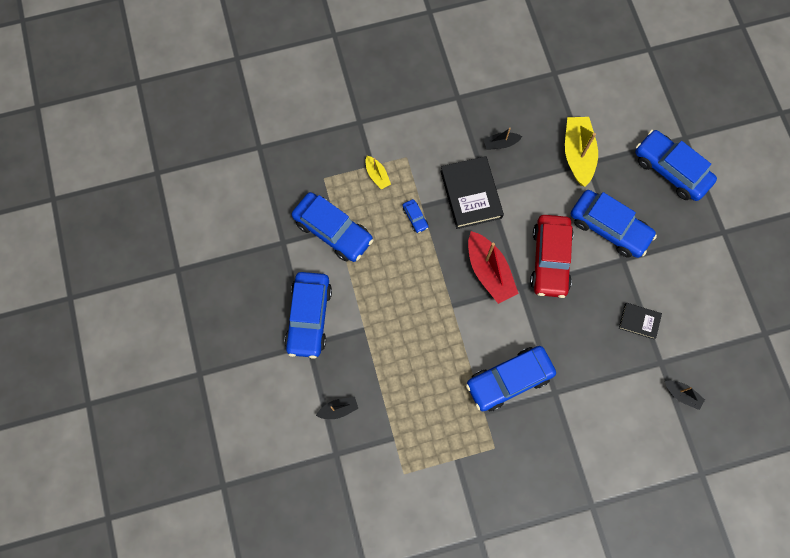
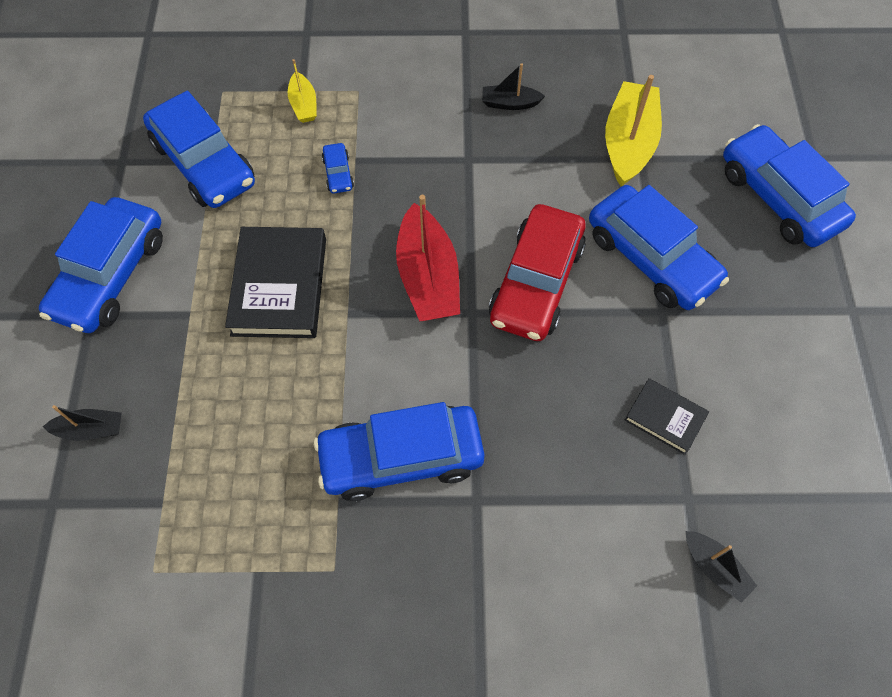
camera: 15 degrees right, 10 degrees down
black book [440,156,504,229] -> black book moved to [225,227,326,338]

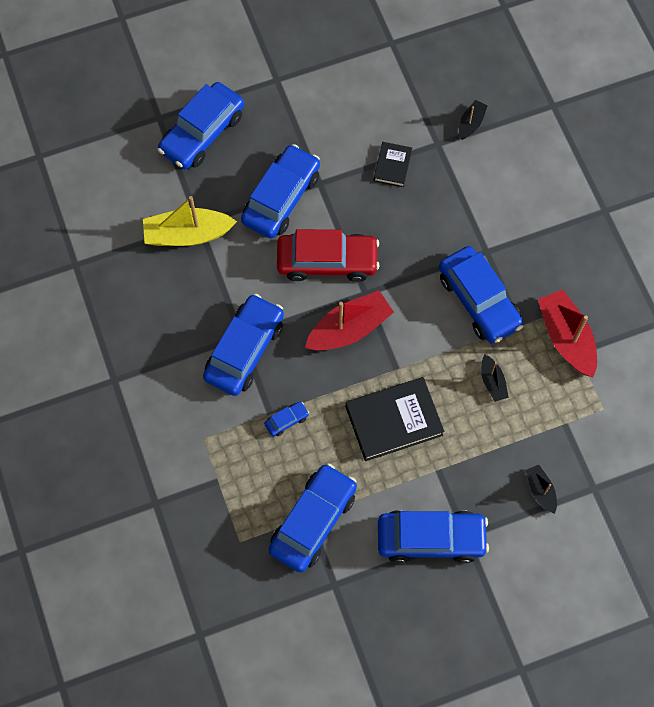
camera: 110 degrees left, 5 degrees up
yellow boat [288,59,317,123] -> none
black boat [482,63,545,110] -> black boat moved to [481,355,509,402]
none -> blue car [203,294,284,396]
none -> red boat [538,289,597,377]

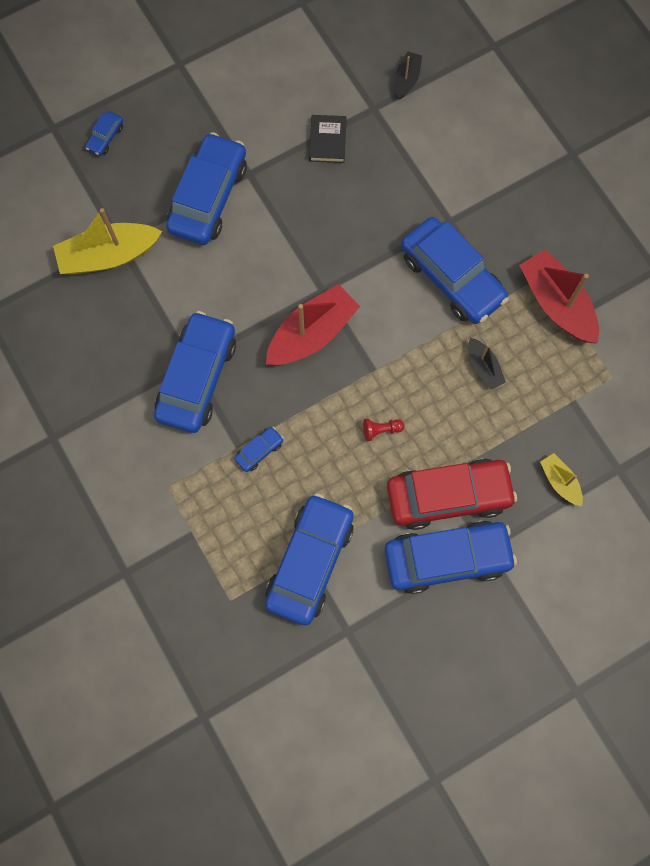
camera: 10 degrees left, 5 degrees up
blue car [158,82,244,169] -> blue car [85,111,123,156], size x0.42
red car [277,229,379,282] -> red car moved to [387,458,517,530]
black book [346,377,444,461] -> red pawn [363,419,405,441]
black boat [525,465,557,514] -> yellow boat [540,453,583,506]

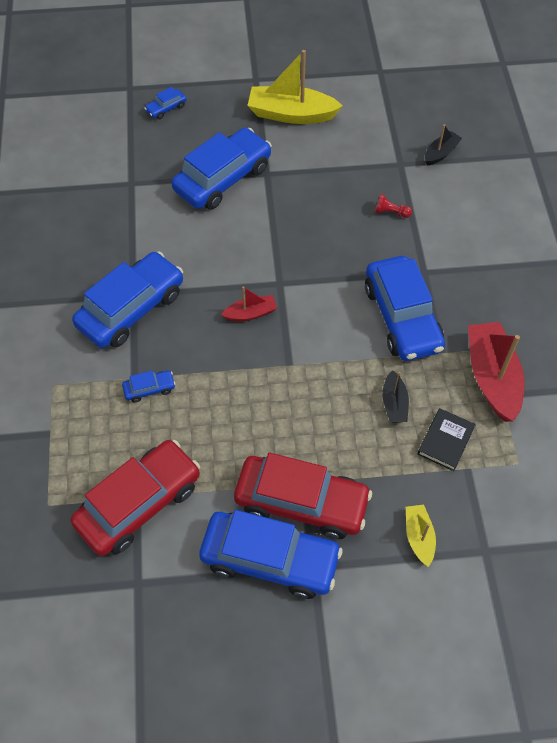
camera: 25 degrees right, 15 degrees down
yellow boat [53,208,162,274] -> yellow boat moved to [247,50,343,124]
blue car [265,493,354,626] -> red car [71,440,200,556]
red boat [266,284,360,365] -> red boat [221,287,277,321], size x0.52
black book [309,115,347,163] -> black book moved to [418,408,476,471]
red pawn [363,419,405,441] -> red pawn moved to [375,193,412,218]

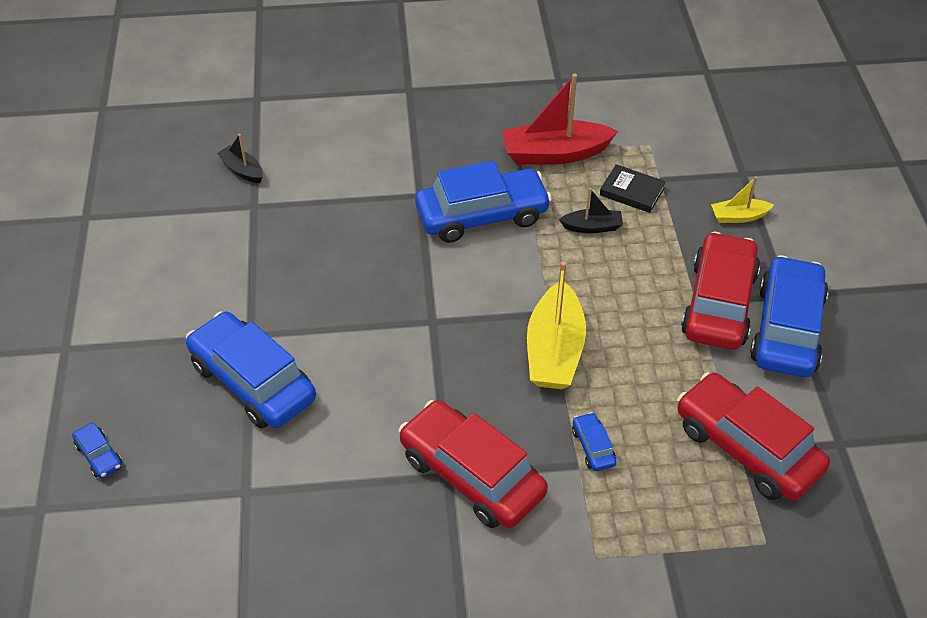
camera: 90 degrees left, 10 degrees down
blue car [72,251,183,348] -> red car [399,400,548,528]
red boat [221,287,277,321] -> none
yellow boat [247,50,343,124] -> yellow boat moved to [527,261,586,389]
red pawn [375,193,412,218] -> none

